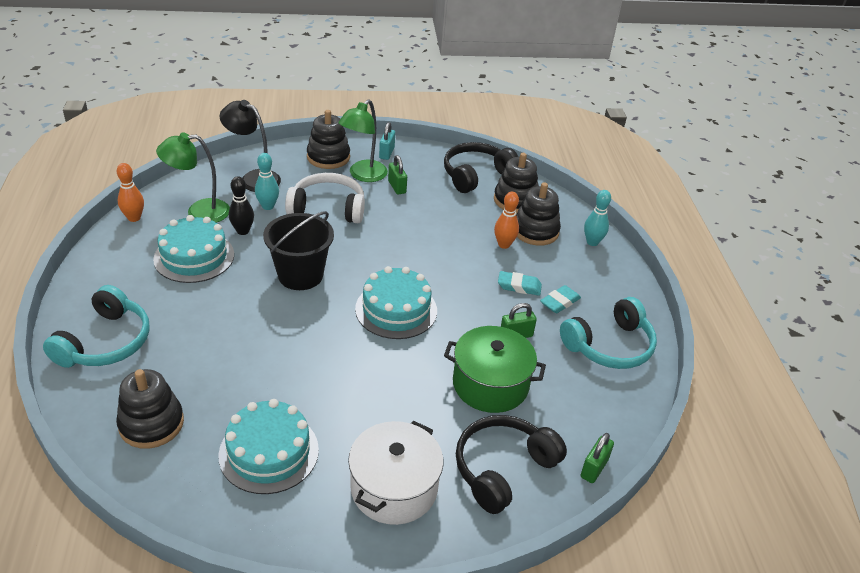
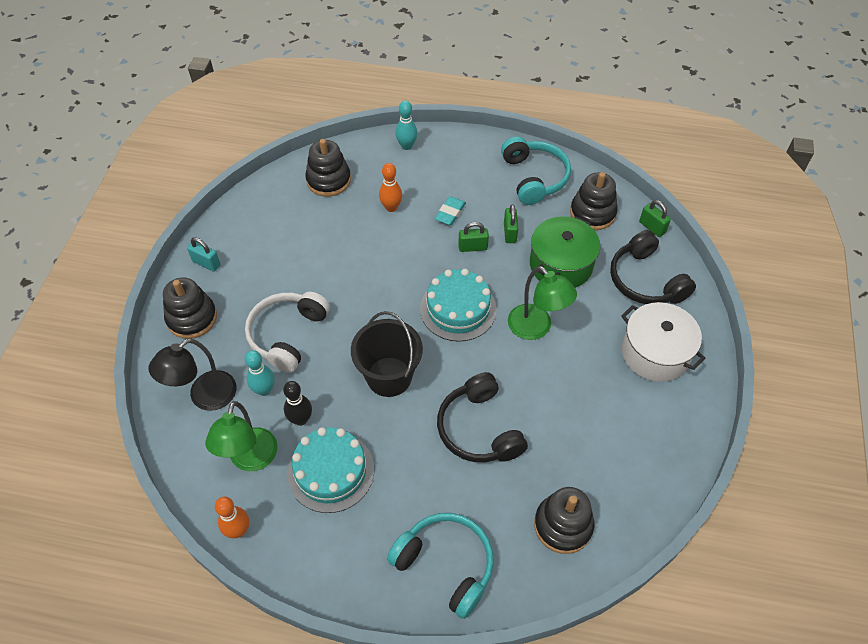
camera: 70 degrees left, 15 degrees up
turquoise cake [219,399,319,494] -> none
green lamp [338,100,388,182] -> green lamp moved to [508,266,577,340]
green padlock [388,155,407,195] -> green padlock moved to [458,222,489,252]
black headphones [444,142,518,193] -> black headphones moved to [437,372,528,462]
black stacking toy [516,182,561,246] -> black stacking toy moved to [570,172,618,230]
turquoise eraser [540,285,581,313] -> none

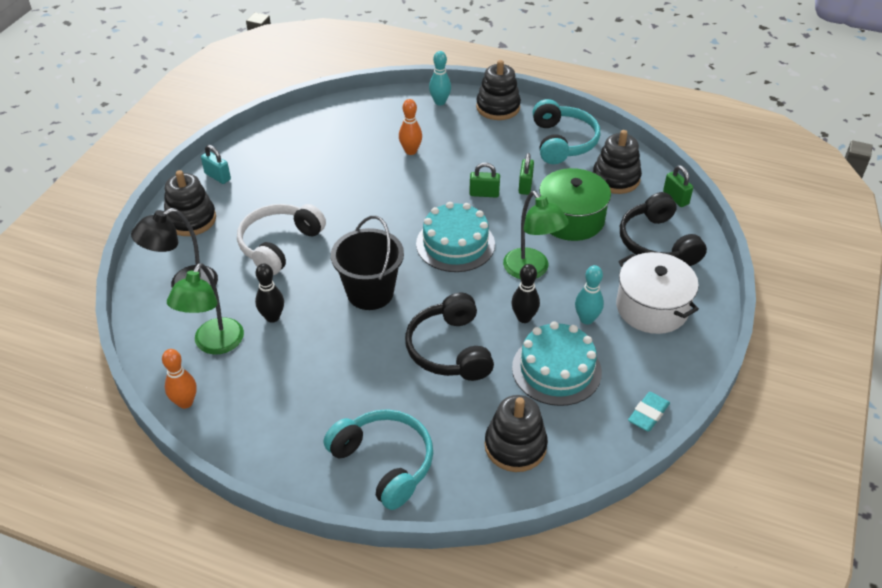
camera: 10 degrees right, 10 degrees down
turquoise bowling pin [245,350,275,396] -> turquoise bowling pin moved to [575,265,604,325]
turquoise cake [287,427,374,513] -> turquoise cake moved to [512,322,602,406]
black stacking toy [305,139,351,197] -> black stacking toy moved to [476,60,521,120]
turquoise eraser [435,196,466,225] -> turquoise eraser moved to [628,392,670,432]
none -> black bowling pin [511,264,540,323]

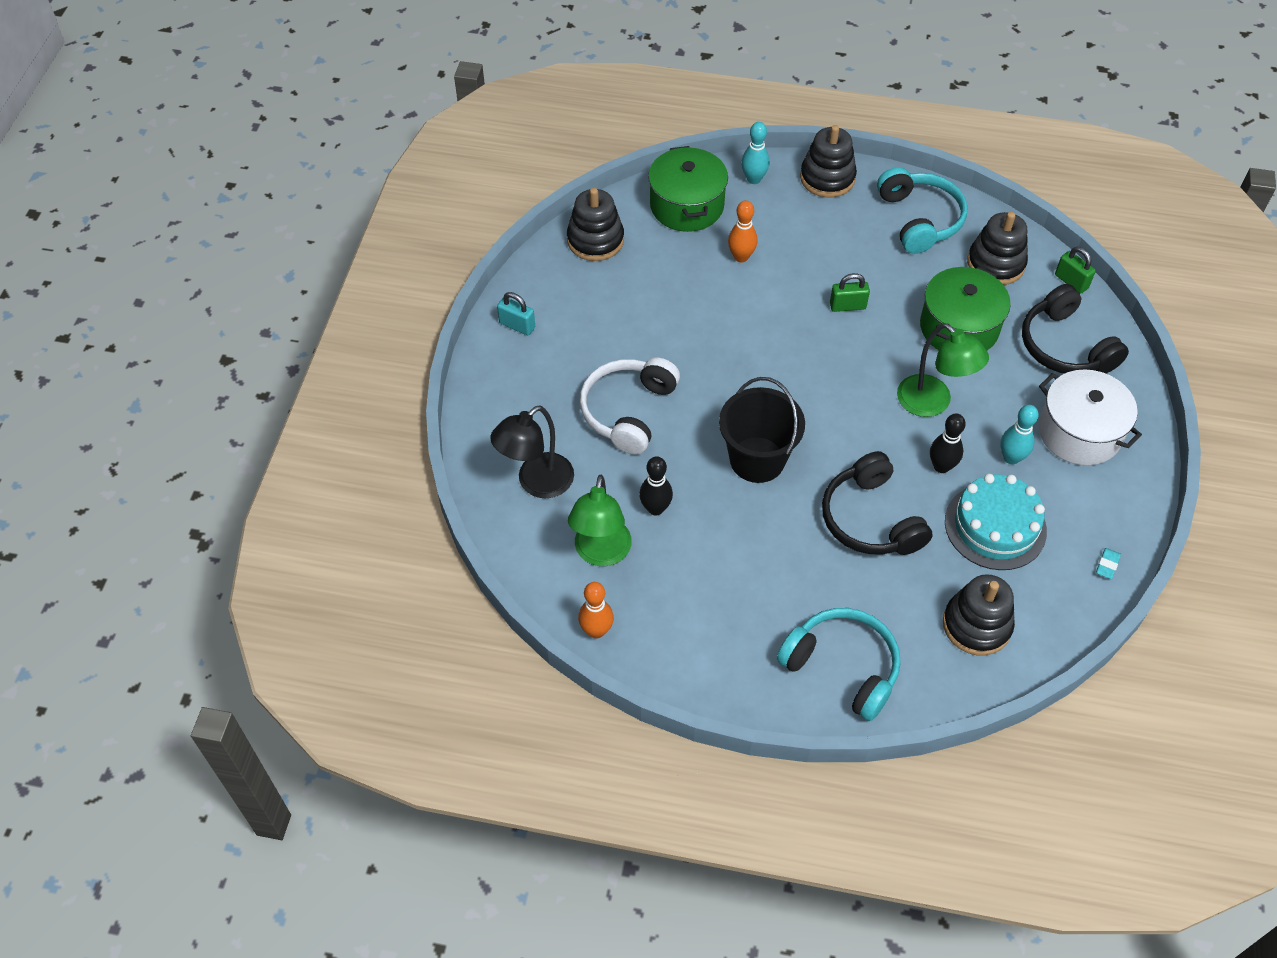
camera: 10 degrees left, 10 degrees up
black stacking toy [164,170,216,236] -> black stacking toy moved to [567,188,624,261]
turquoise cake [416,202,495,272] -> none
green padlock [519,153,534,195] -> none
turquoise eraser [628,392,670,432] -> turquoise eraser [1096,548,1121,579], size x0.65
none -> green pot [648,146,728,232]

